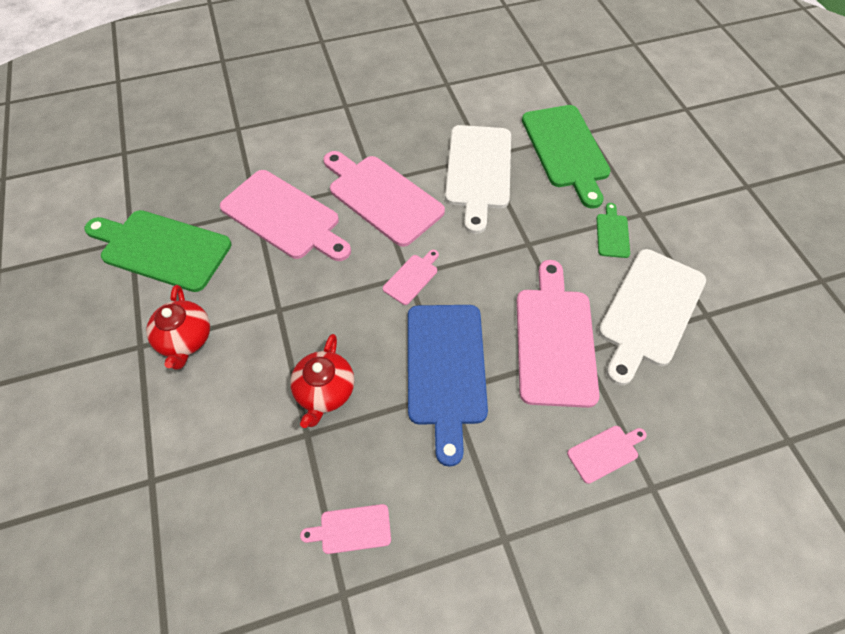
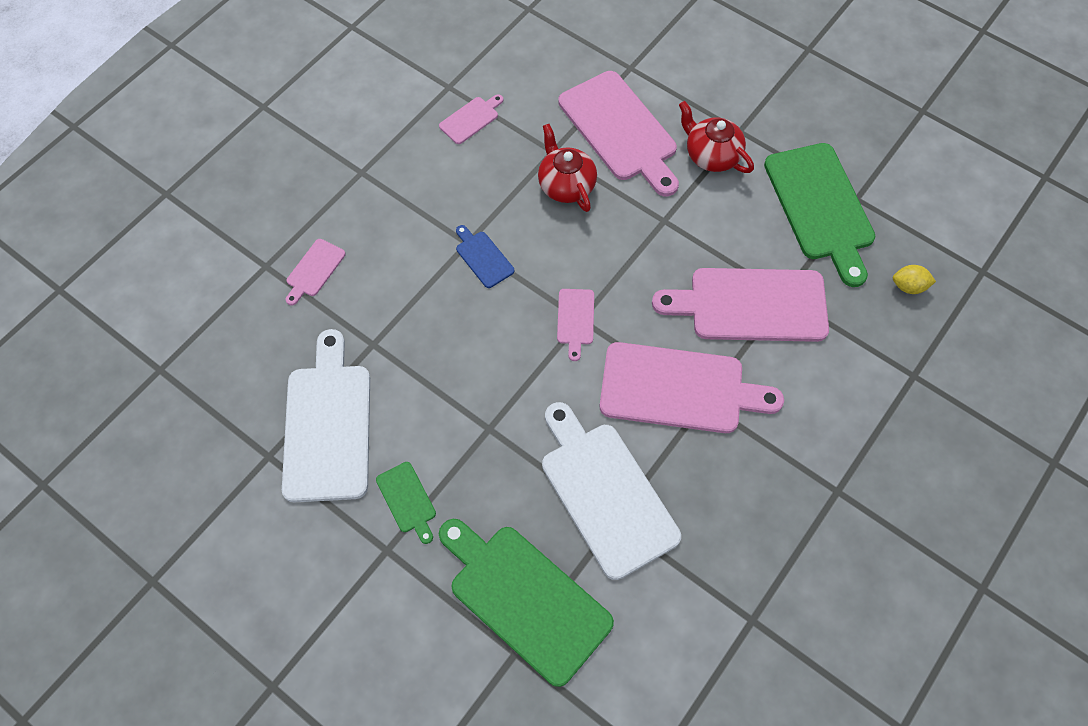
camera: 145 degrees right, 5 degrees up
green cutting board [84,210,232,292] -> green cutting board turned 90 degrees clockwise [764,143,875,287]
blue cutting board [408,305,488,467] -> blue cutting board [456,225,514,288], size x0.46
pink cutting board [517,260,600,408] -> pink cutting board moved to [558,71,679,196]
none -> yellow lemon [893,265,936,294]

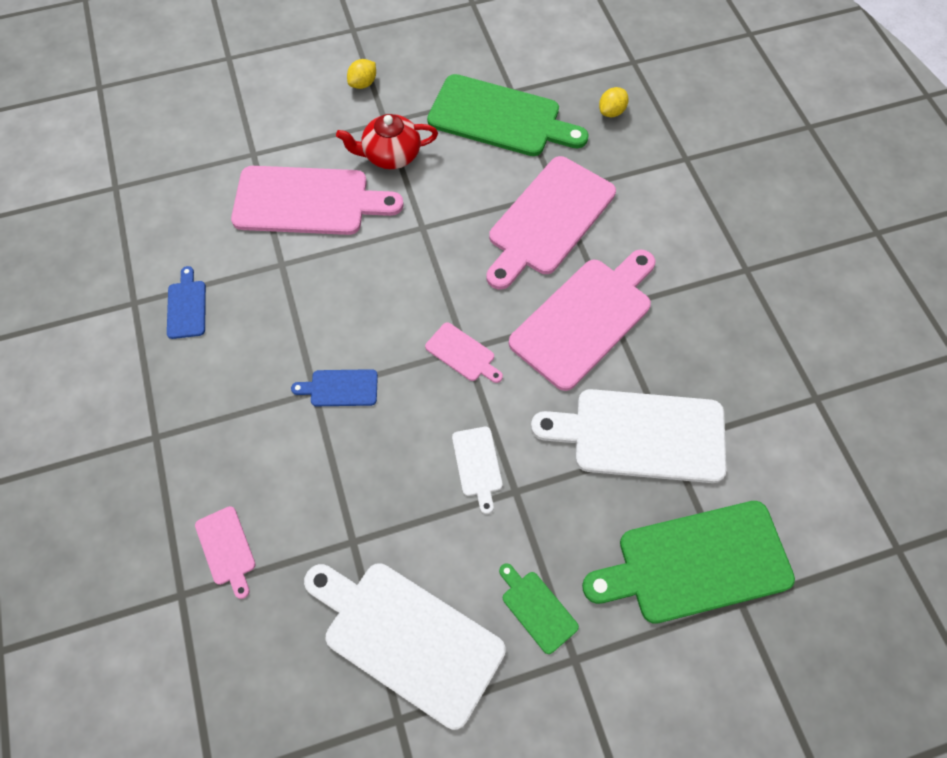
camera: 55 degrees left, 0 degrees up
green cutting board [376,462,436,544] -> green cutting board turned 135 degrees counterclockwise [499,563,579,654]
pink cutting board [439,94,504,144] -> blue cutting board [167,266,206,339]
red teapot [538,124,597,212] -> none
none -> yellow lemon [347,59,376,89]
none -> white cutting board [452,427,503,514]

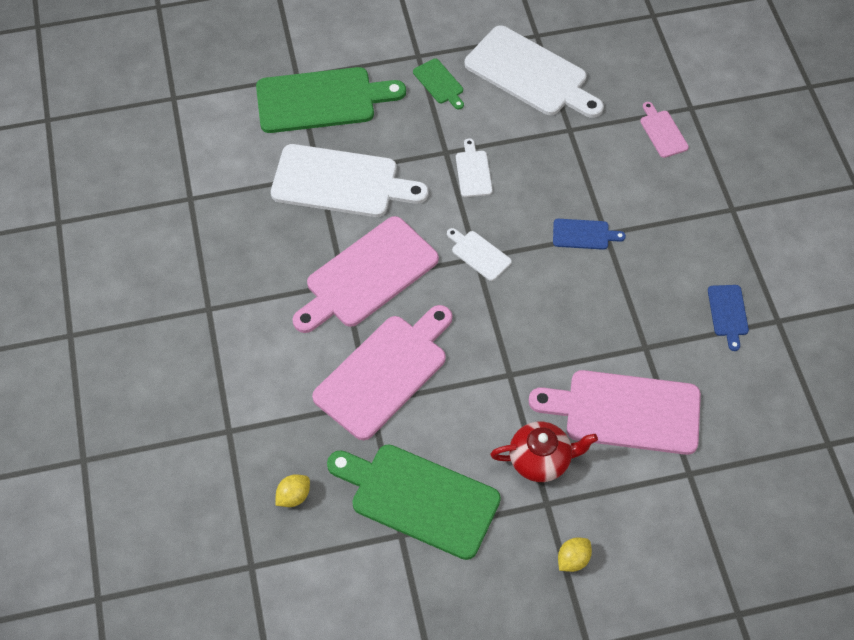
camera: 175 degrees left, 5 degrees down
pink cutting board [425,322,503,383] -> white cutting board [447,228,512,281]

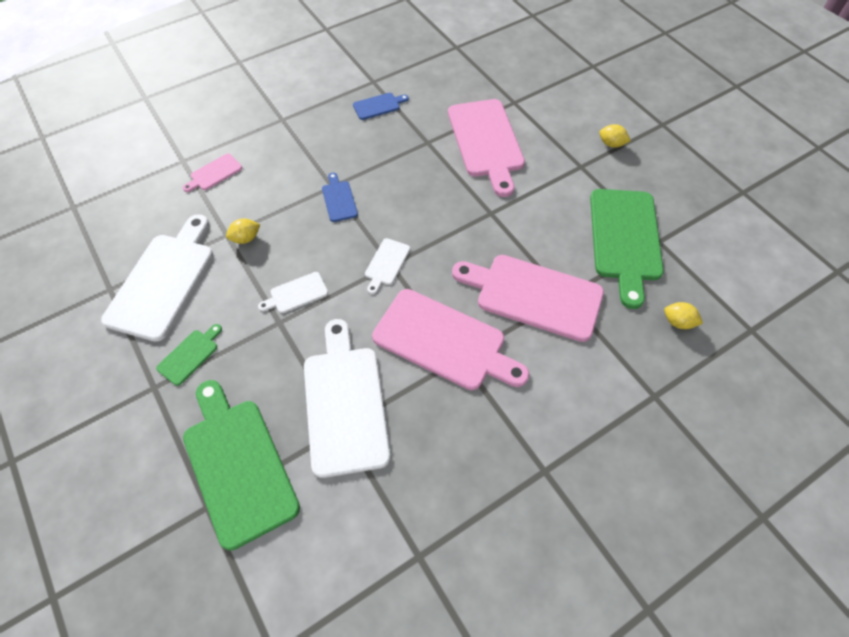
camera: 110 degrees left, 0 degrees up
red teapot [490,421,598,482] -> none
none -> yellow lemon [226,218,260,244]

